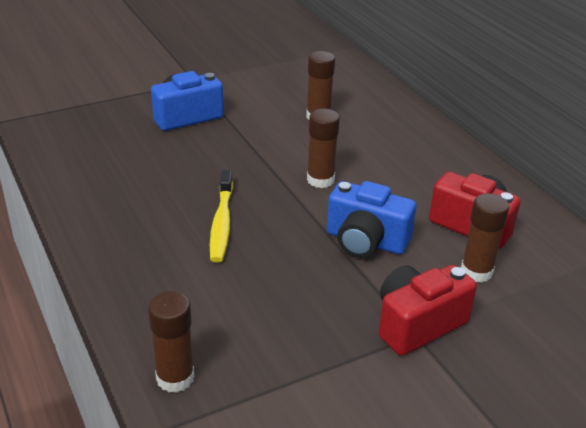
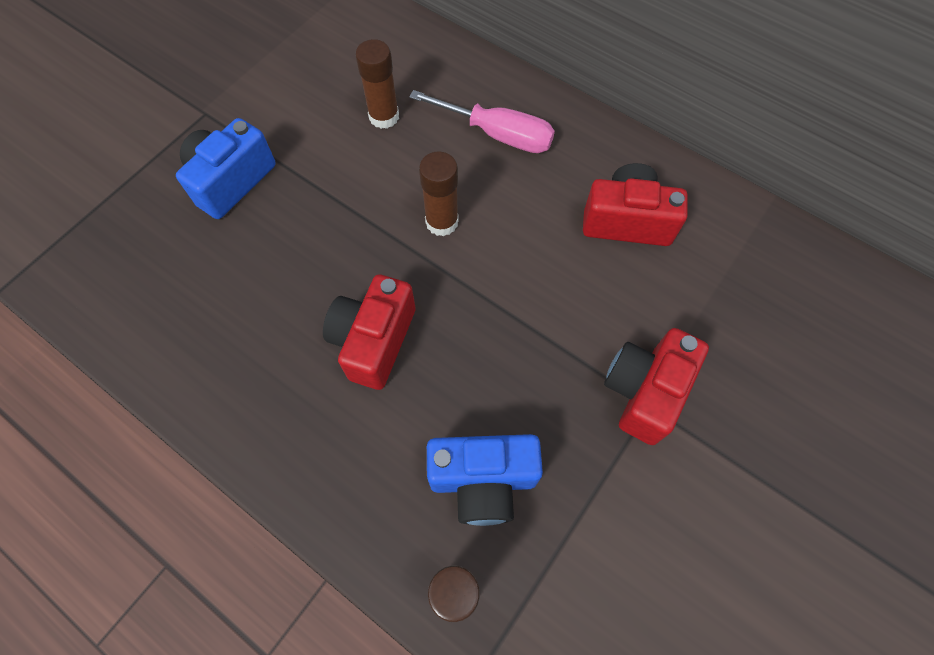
camera: 25 degrees left, 30 degrees up
yellow toothbrush [210,170,233,263] -> red camera [323,274,416,390]
blue camera [327,181,416,258] -> blue camera moved to [427,434,543,526]
brown glue stick [461,193,509,283] -> none
none -> pink screwdriver [409,90,555,153]

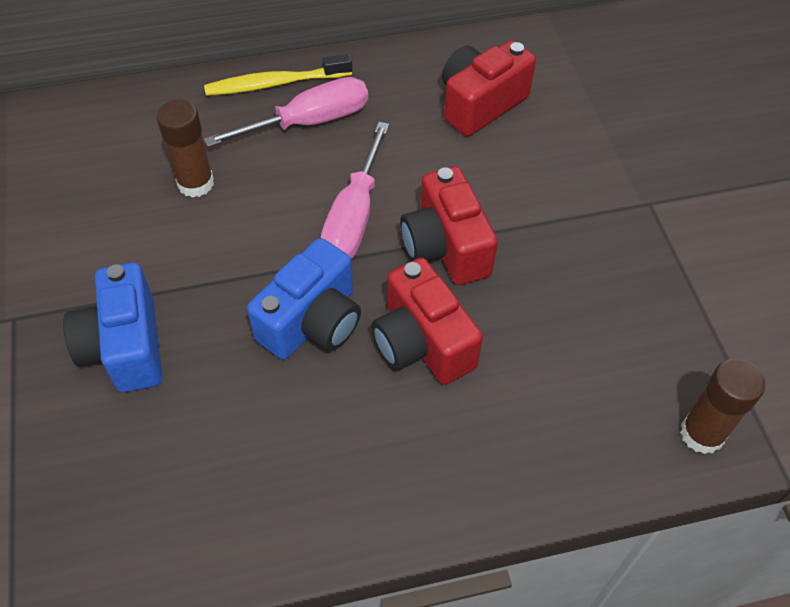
camera: 50 degrees left, 10 degrees down
brown glue stick [419,151,459,236] -> pink screwdriver [321,122,389,259]
blue camera [427,434,543,526] -> blue camera moved to [247,238,361,360]
red camera [604,328,709,445] -> red camera moved to [400,166,498,285]
none -> yellow toothbrush [204,54,352,96]

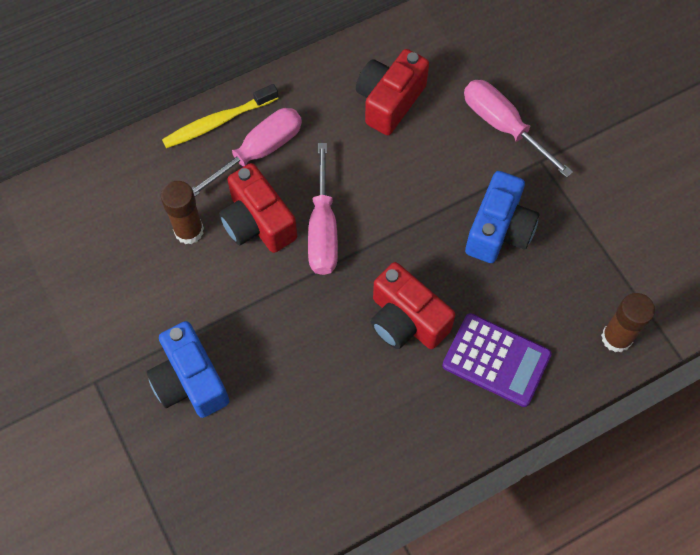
camera: 15 degrees left, 10 degrees up
blue camera [247,238,361,360] -> blue camera moved to [465,171,539,263]
red camera [400,166,498,285] -> red camera moved to [219,163,297,253]
none -> purple calculator [442,313,552,407]
none -> pink screwdriver [464,80,573,178]

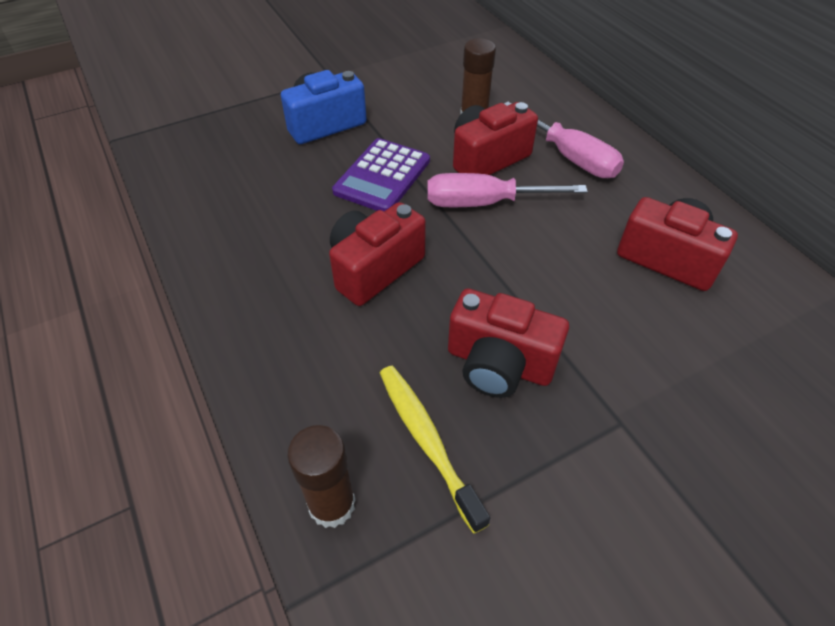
camera: 90 degrees right, 15 degrees down
yellow toothbrush [162,84,279,148] -> yellow toothbrush moved to [380,366,490,534]
purple calculator [442,313,552,407] -> purple calculator moved to [332,138,430,211]
pink screwdriver [464,80,573,178] -> none
blue camera [465,171,539,263] -> red camera [448,288,569,398]

